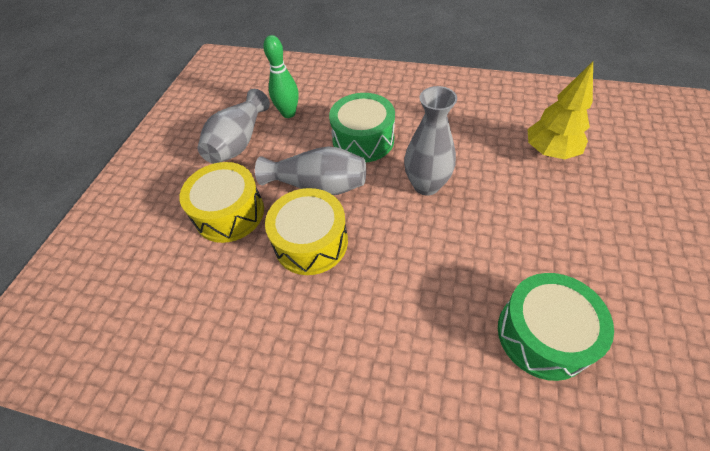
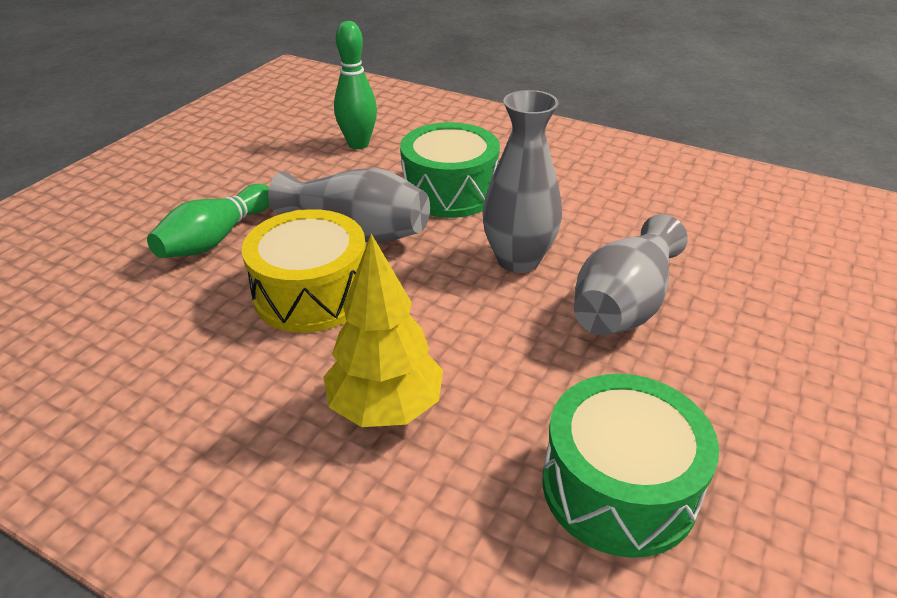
camera: 10 degrees right, 15 degrees down
yellow drum [180,162,264,243] -> green bowling pin [147,184,270,258]
grey vase [198,89,270,164] -> grey vase moved to [574,214,688,335]
yellow tree [527,62,593,159] -> yellow tree moved to [324,234,443,427]

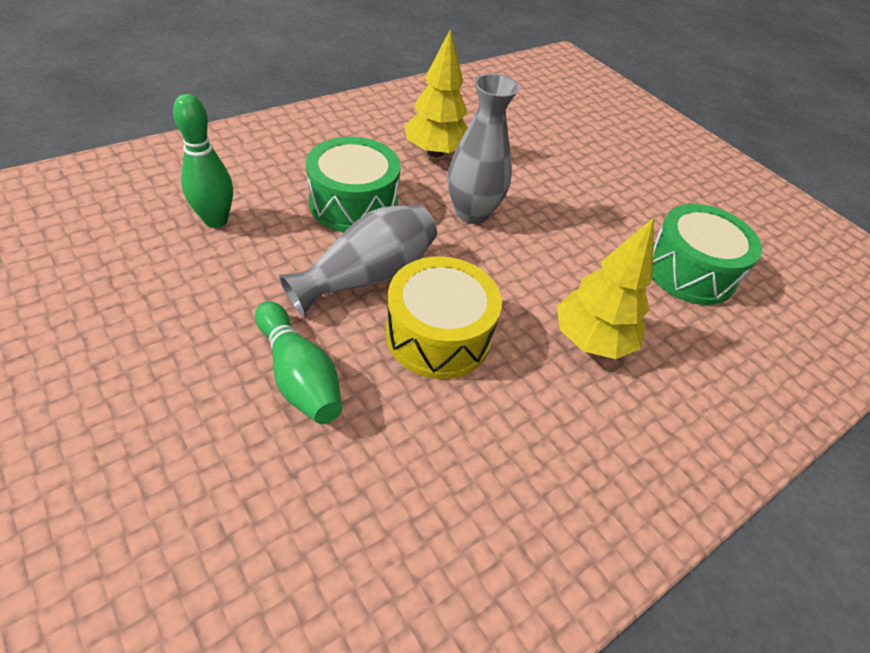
camera: 70 degrees left, 10 degrees up
grey vase [574,214,688,335] -> none
none -> yellow tree [404,29,468,157]

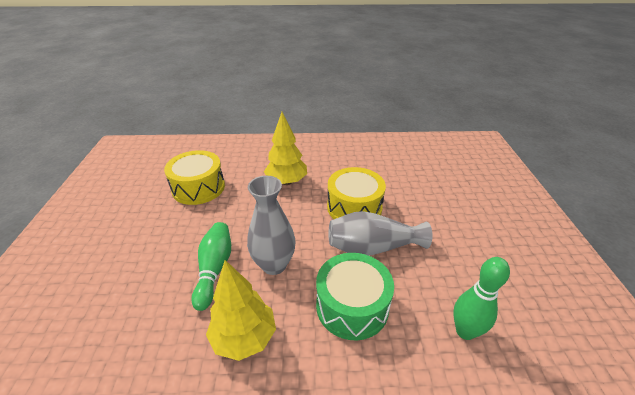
camera: 140 degrees left, 10 degrees down
green bowling pin [255,301,342,424] -> green bowling pin moved to [191,222,231,311]
green drum [652,204,762,305] -> yellow drum [164,150,225,205]

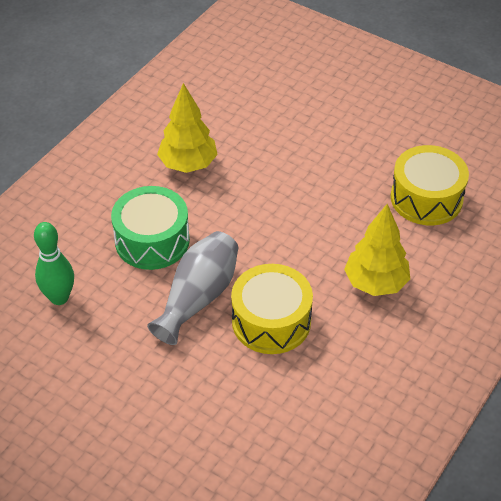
camera: 125 degrees right, 10 degrees up
green bowling pin [191,222,231,311] -> none
grey vase [247,176,296,275] -> none

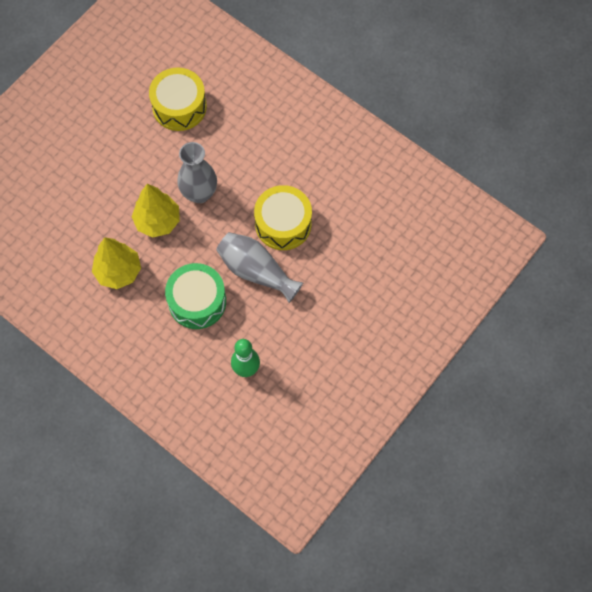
camera: 85 degrees left, 20 degrees up
yellow tree [344,204,410,296] -> yellow tree moved to [132,184,180,238]
none -> grey vase [177,142,217,203]

